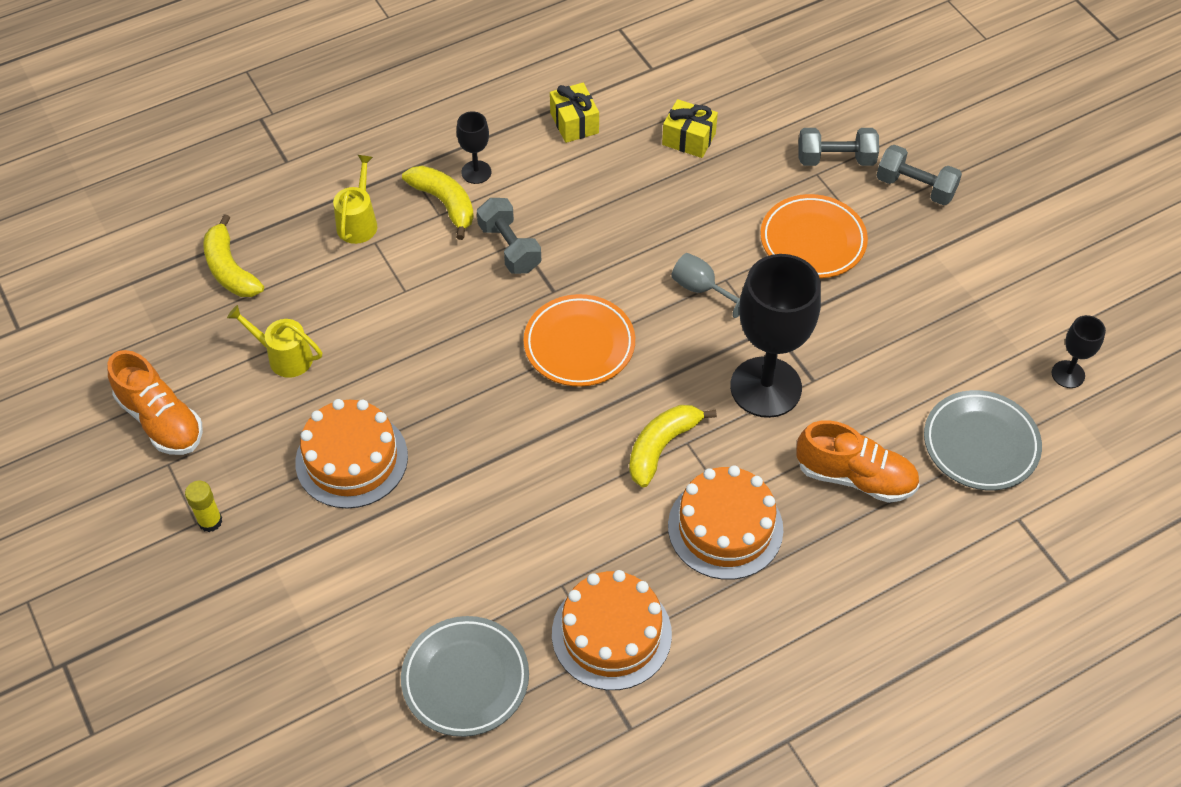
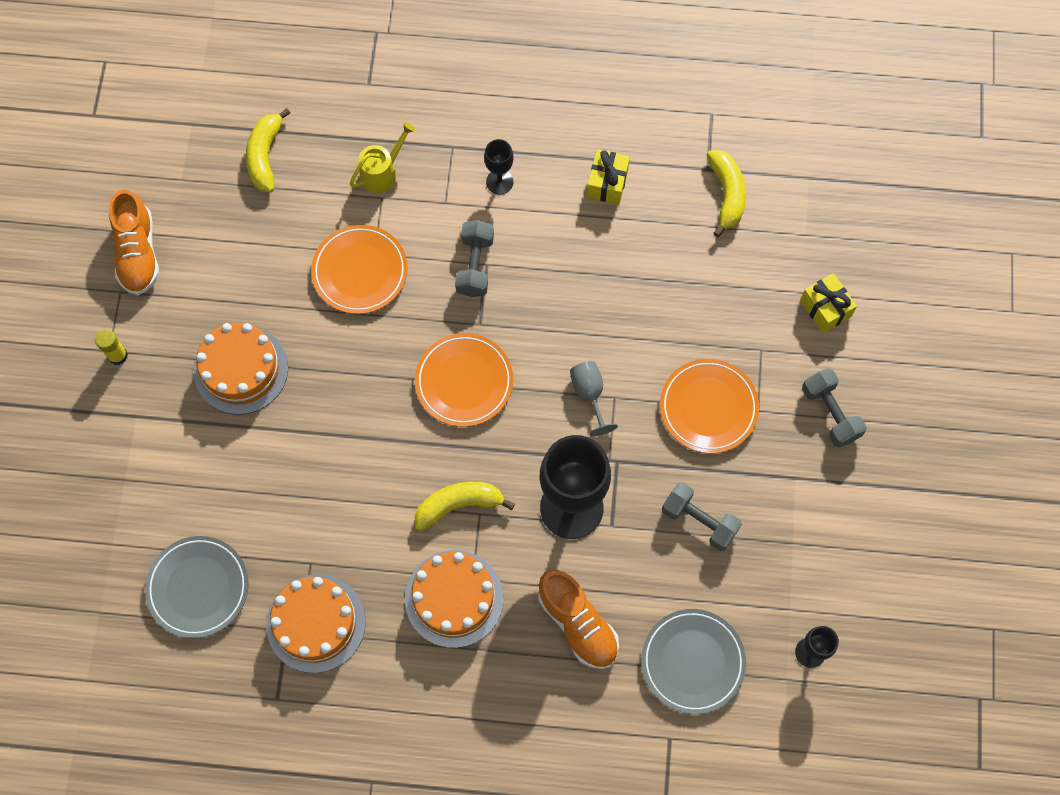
camera: 35 degrees right, 15 degrees up
yellow watering can [227,305,322,378] -> none
yellow banana [402,166,474,240] -> yellow banana moved to [707,150,746,237]
yellow gift [662,99,718,158] -> yellow gift moved to [800,273,857,333]
grey dumbbell [798,128,879,166] -> grey dumbbell moved to [662,482,742,551]
none -> orange plate [311,225,408,314]

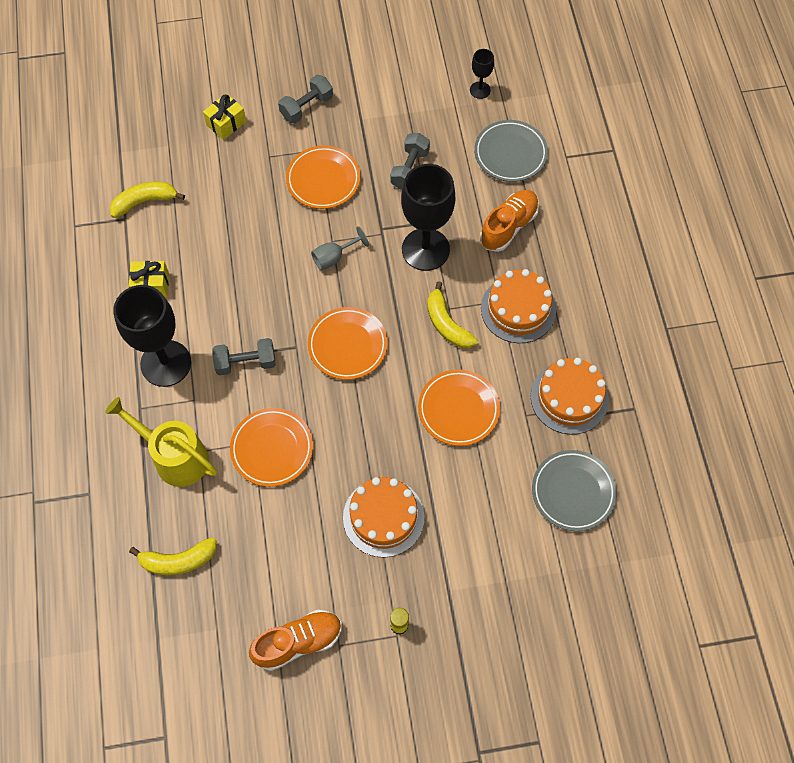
camera: 105 degrees left, 5 degrees down
yellow watering can [350,122,415,193] -> yellow watering can [105,397,217,487], size x1.64
black goblet [484,139,514,195] -> black goblet [113,285,191,387], size x2.16
none -> orange plate [418,369,500,446]

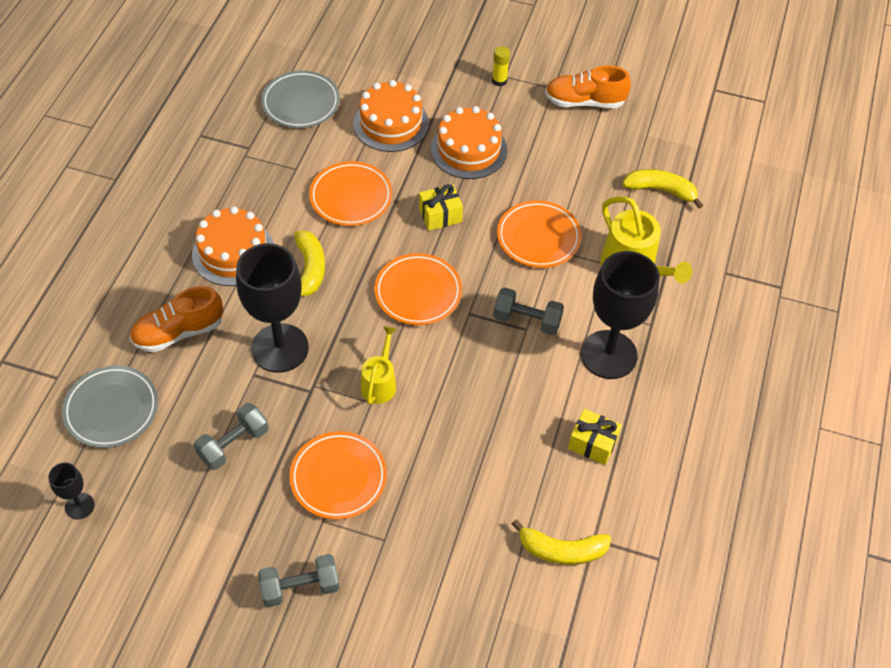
camera: 155 degrees left, 10 degrees down
yellow gift [203,94,246,140] -> yellow gift moved to [419,184,463,231]
grey goblet [311,226,369,270] -> yellow watering can [361,326,397,405]
orange cake [531,358,609,434] -> orange cake moved to [353,80,429,152]

